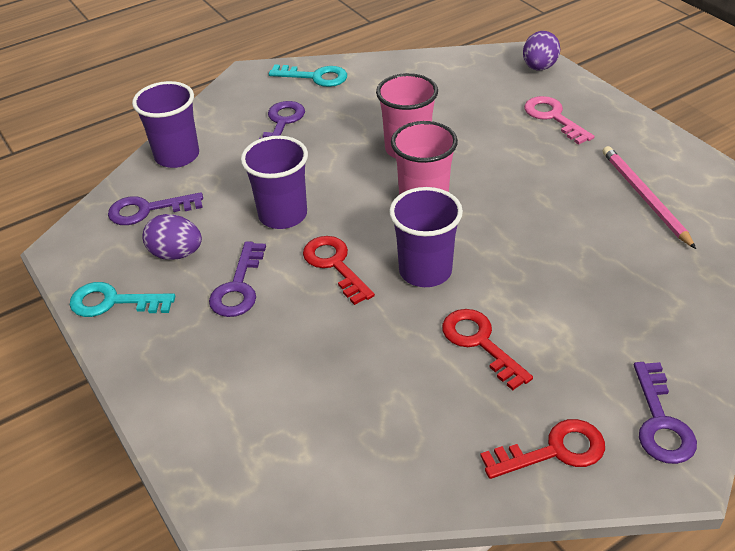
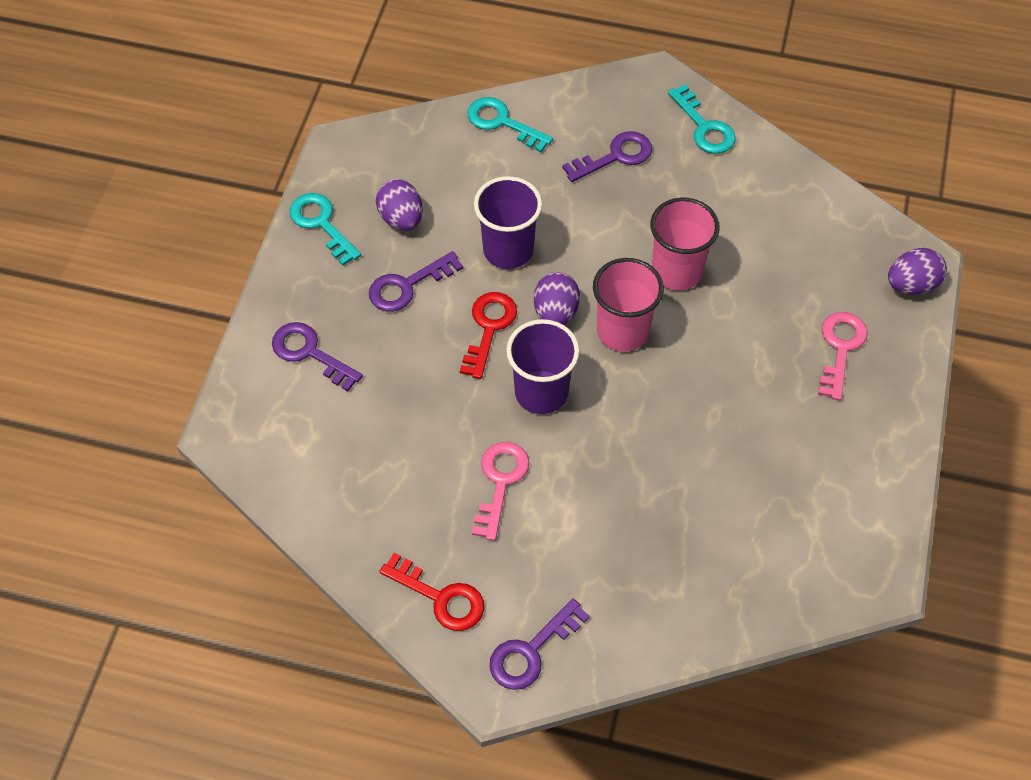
camera: 45 degrees right, 15 degrees up
purple key [108,192,203,225] -> purple key moved to [272,322,363,391]
purple cup [132,81,199,168] -> turquoise key [467,97,553,152]
red key [442,309,533,390] -> pink key [472,442,529,541]
pink pencil [603,146,696,249] -> none
none -> purple egg [534,272,580,325]

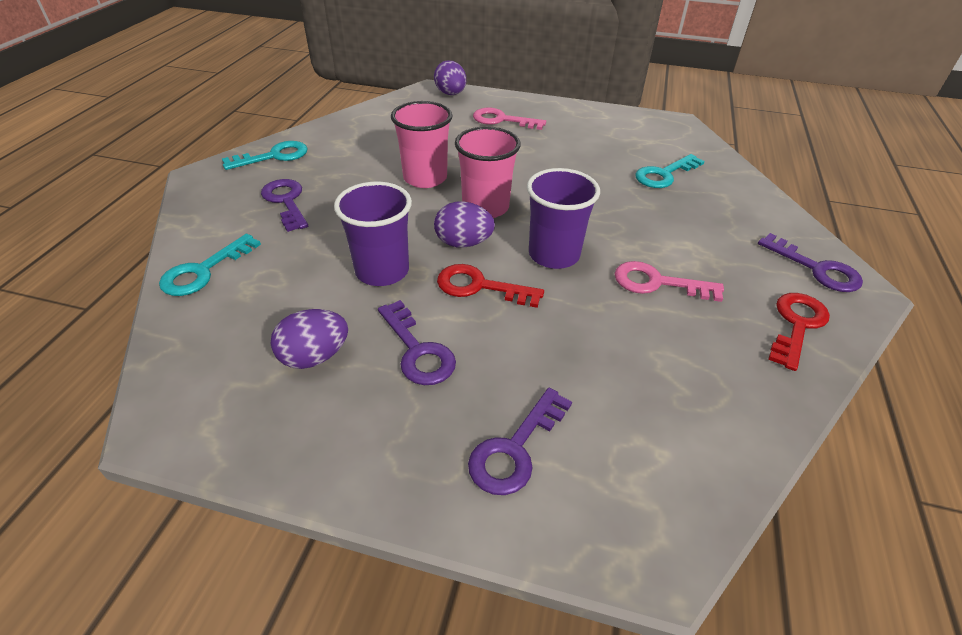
camera: 90 degrees left, 15 degrees down
turquoise key [289,193,361,266] -> turquoise key moved to [635,154,705,188]

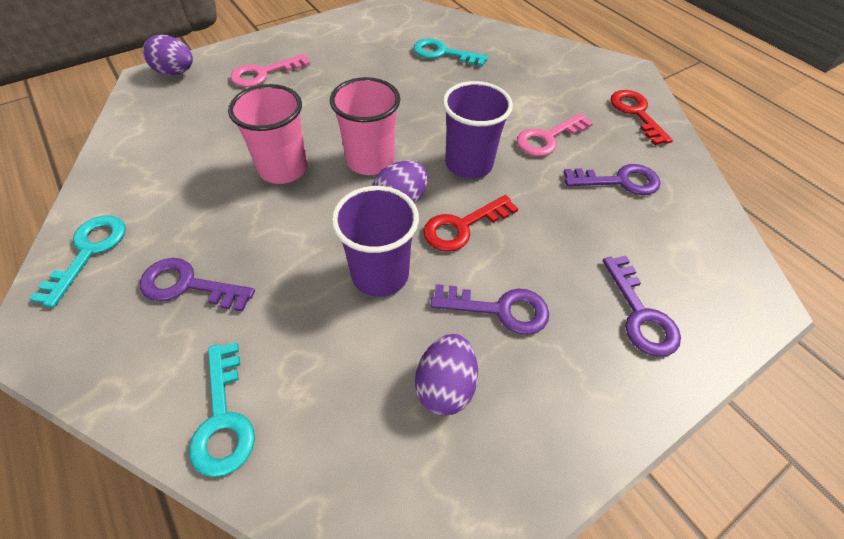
camera: 50 degrees left, 10 degrees up
turquoise key [635,154,705,188] -> turquoise key turned 105 degrees clockwise [413,38,488,67]
purple key [758,233,863,292] -> purple key moved to [564,164,660,195]

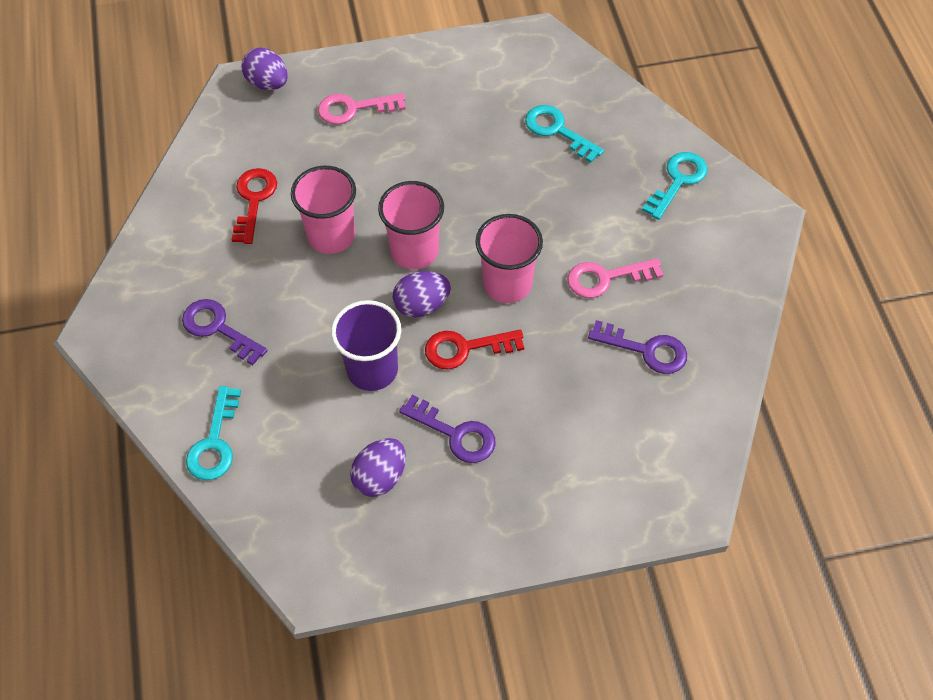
camera: 25 degrees right, 5 degrees up
turquoise key [29,216,126,308] -> turquoise key moved to [642,152,708,220]
purple cup [443,81,513,179] -> pink cup [475,214,543,303]
purple key [603,256,681,357] -> none
red key [611,90,673,145] -> red key moved to [232,168,277,244]

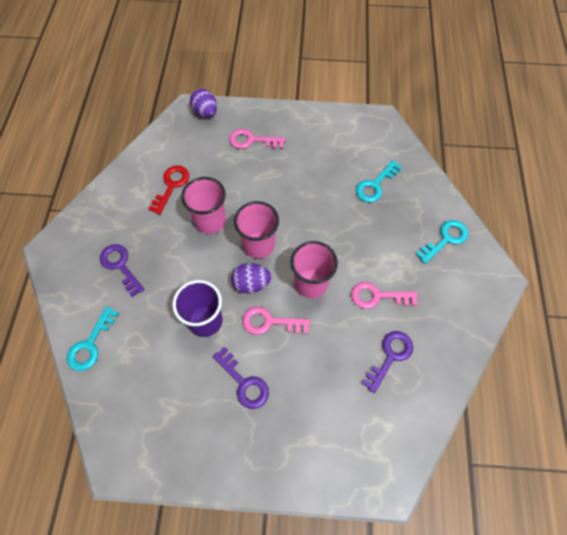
camera: 15 degrees right, 5 degrees up
purple egg [350,438,406,497] -> none
red key [425,330,524,369] -> pink key [242,306,310,335]
turquoise key [525,105,604,163] -> turquoise key turned 105 degrees counterclockwise [356,160,402,202]
purple key [588,320,687,374] -> purple key turned 90 degrees counterclockwise [362,331,413,393]

